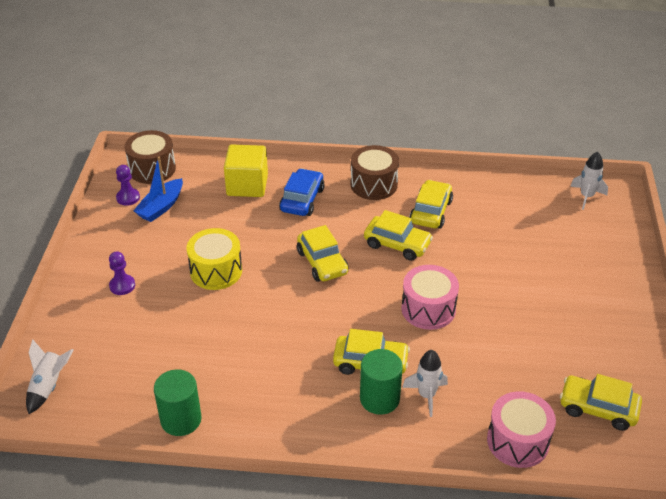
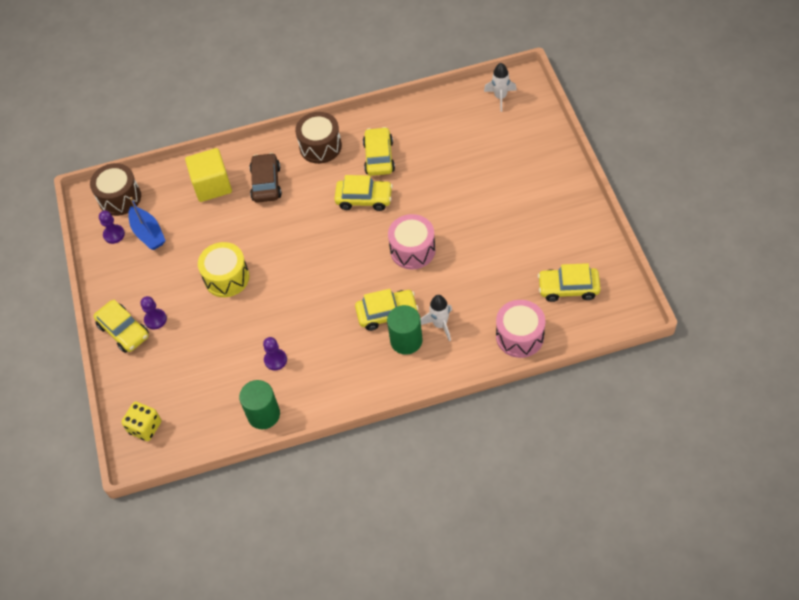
camera: 15 degrees left, 15 degrees up
white rocket [26,339,73,414] -> yellow dice [121,402,161,441]
blue boat [133,157,183,222] -> blue boat turned 45 degrees counterclockwise [128,197,166,250]
blue car [279,168,325,216] -> brown car [249,153,282,203]
yellow car [297,225,349,282] -> yellow car moved to [93,300,149,353]
none -> purple pawn [263,337,287,370]

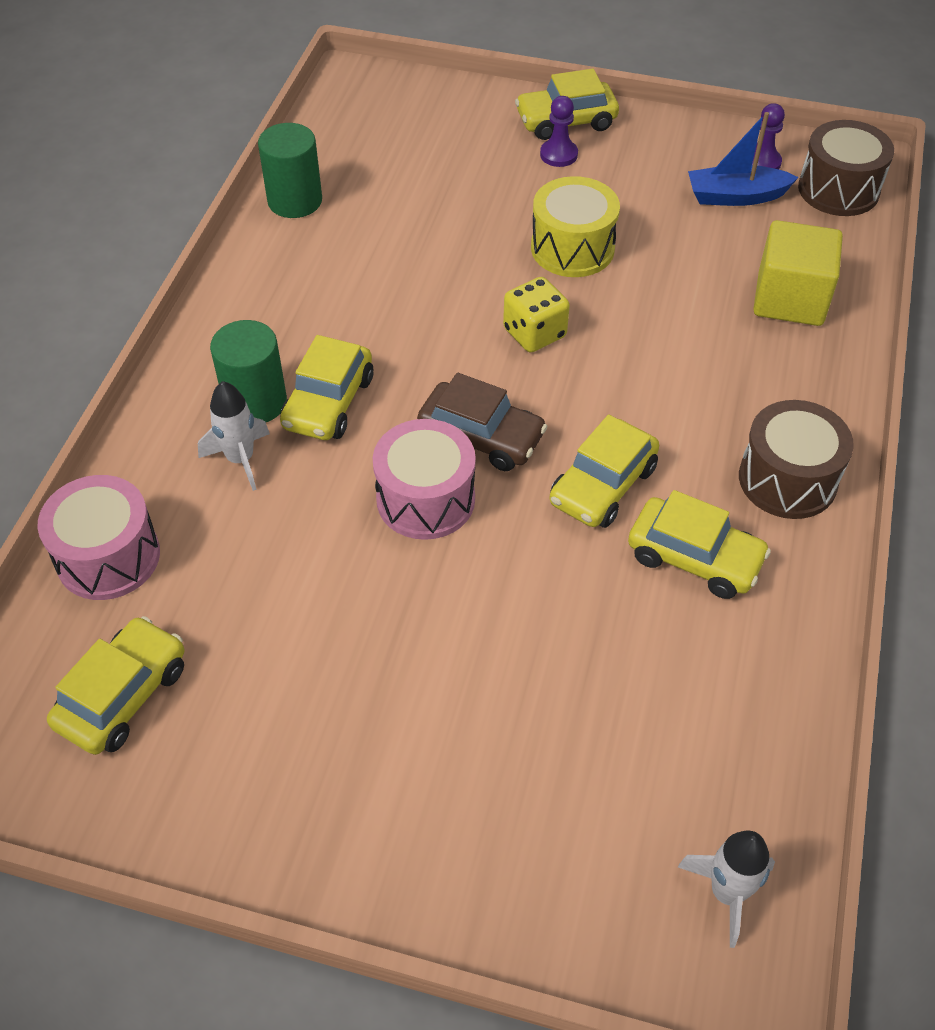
camera: 115 degrees right, 5 degrees down
yellow dice [121,402,161,441] -> yellow dice moved to [503,277,570,352]
brown car [249,153,282,203] -> brown car moved to [417,373,548,471]
purple pawn [263,337,287,370] -> none

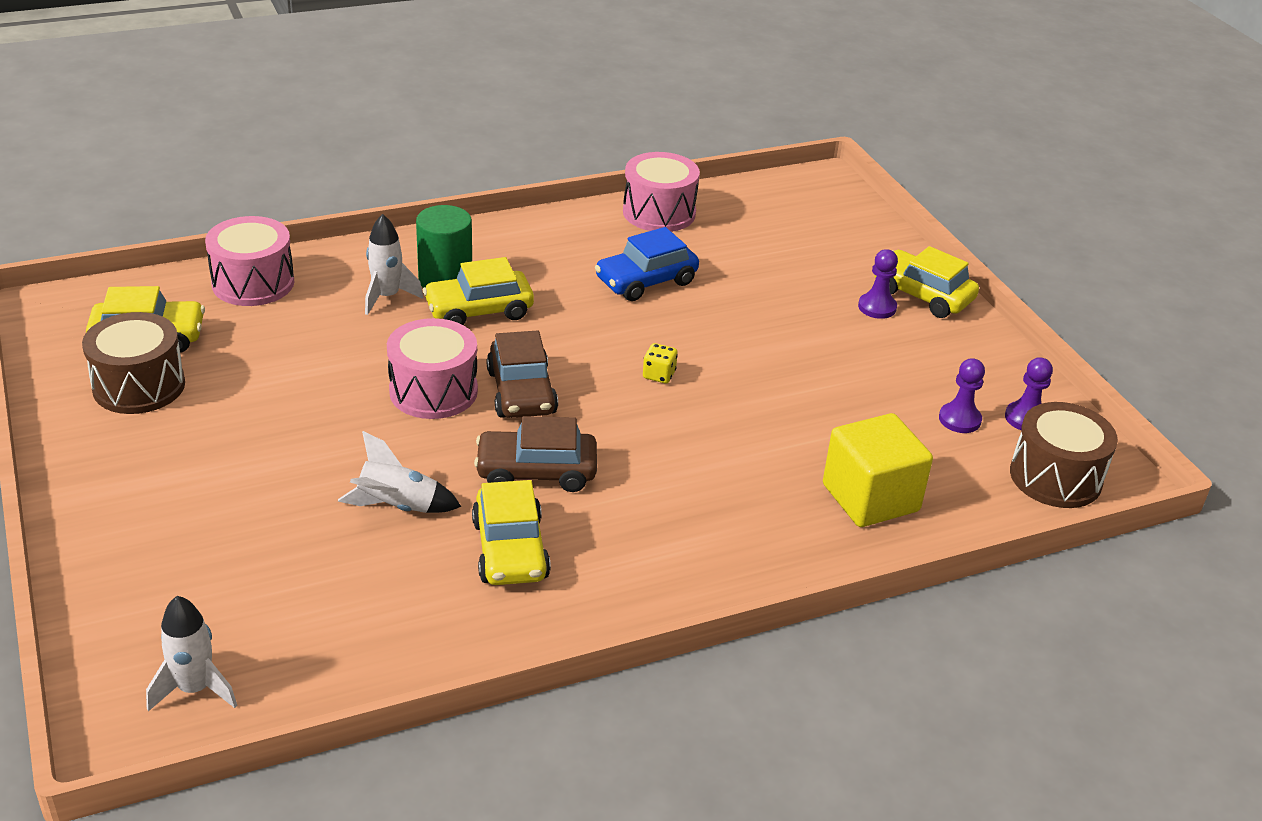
camera: 50 degrees right, 15 degrees down
green cylinder [258,123,322,218] -> pink drum [623,152,700,232]
yellow dice [503,277,570,352] -> yellow dice [643,343,678,383], size x0.59
yellow drum [531,176,620,277] -> none
yellow car [550,415,659,528] -> brown car [474,416,597,492]
blue boat [688,112,799,206] -> purple pawn [939,358,985,433]
brown drum [739,400,854,519] -> brown drum moved to [82,312,185,414]
none -> white rocket [338,431,461,513]
none -> blue car [595,227,699,301]

